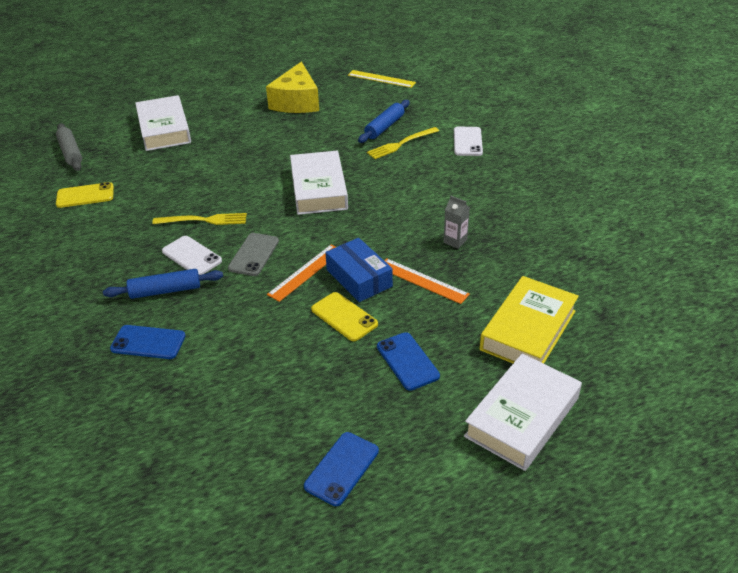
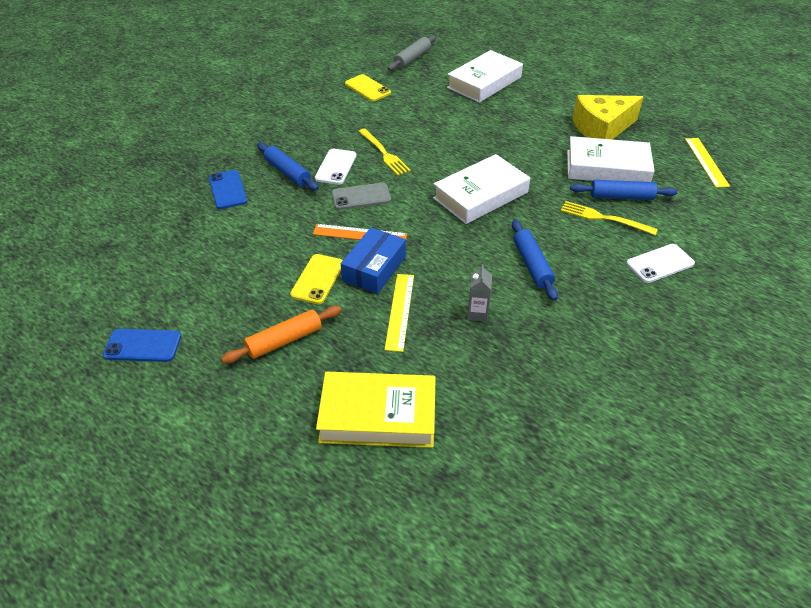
camera: 60 degrees right, 5 degrees up
blue phone [377,332,440,391] -> orange rolling pin [221,306,341,363]
orange ruler [384,258,470,304] -> yellow ruler [384,274,414,352]
white book [464,353,582,471] -> white book moved to [567,136,655,182]
none -> blue rolling pin [512,220,558,301]

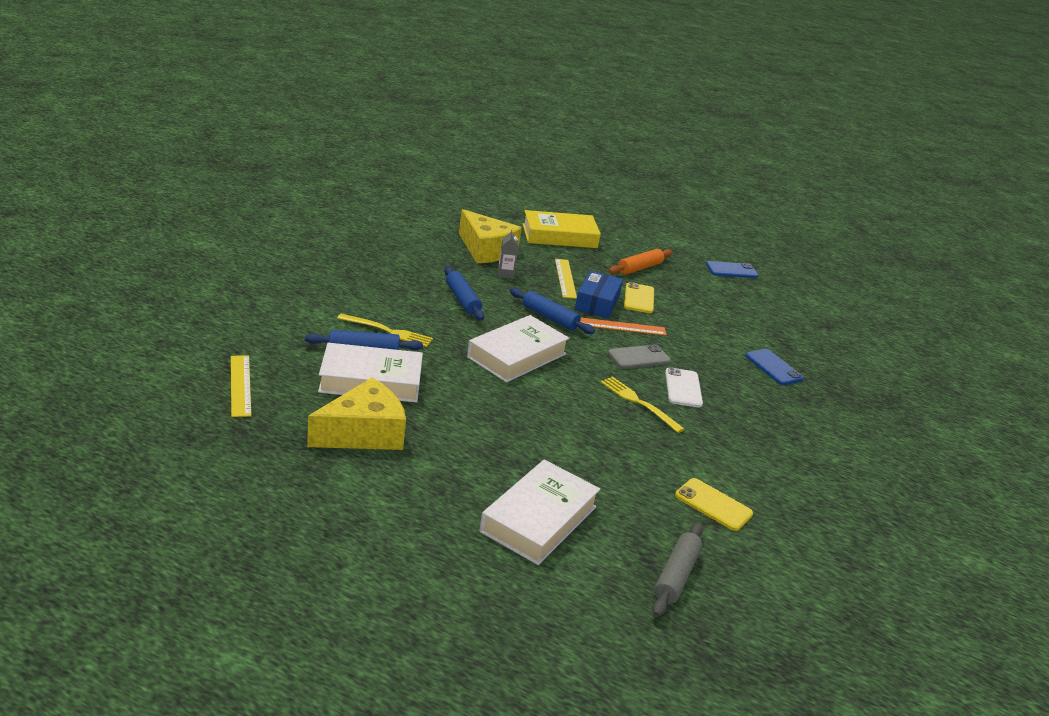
camera: 165 degrees right, 15 degrees down
blue rolling pin [257,142,319,191] -> blue rolling pin moved to [510,288,595,334]
white phone [626,244,695,283] -> none
none -> yellow cheese [459,209,522,263]

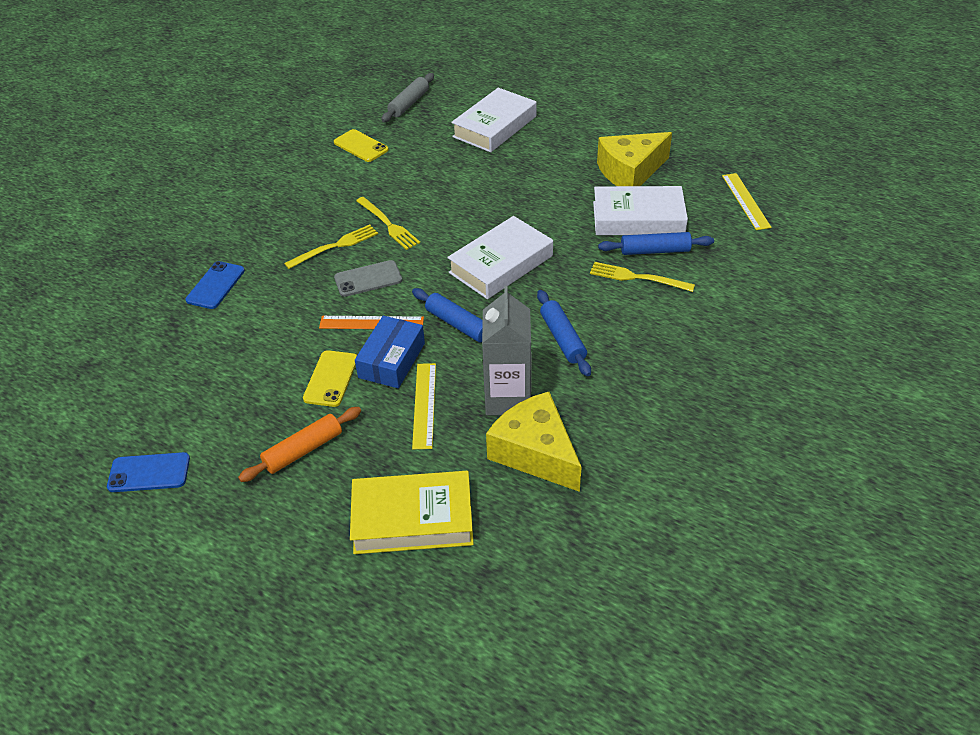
camera: 170 degrees left, 15 degrees up
grey carton [498,229,519,279] -> grey carton [482,286,531,415], size x2.08
white phone [665,367,703,407] -> yellow fork [284,225,378,269]
blue phone [745,349,804,385] -> blue phone turned 45 degrees clockwise [186,261,245,309]

